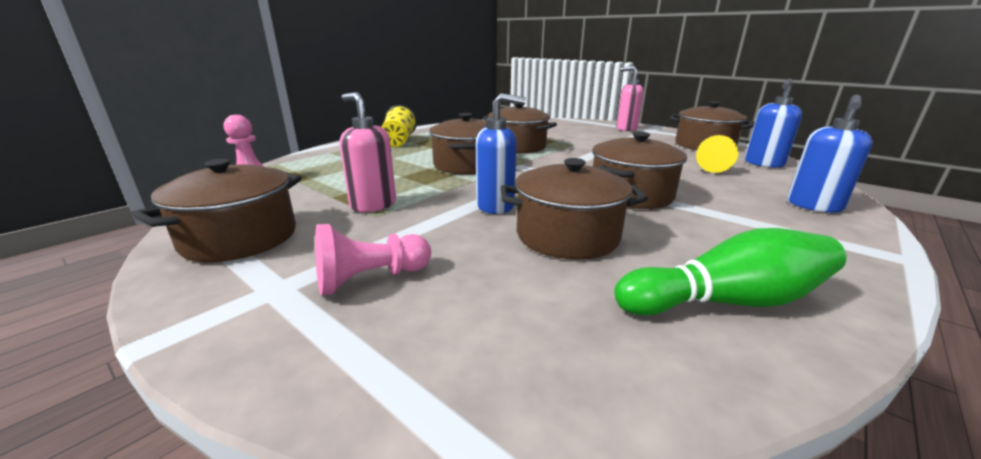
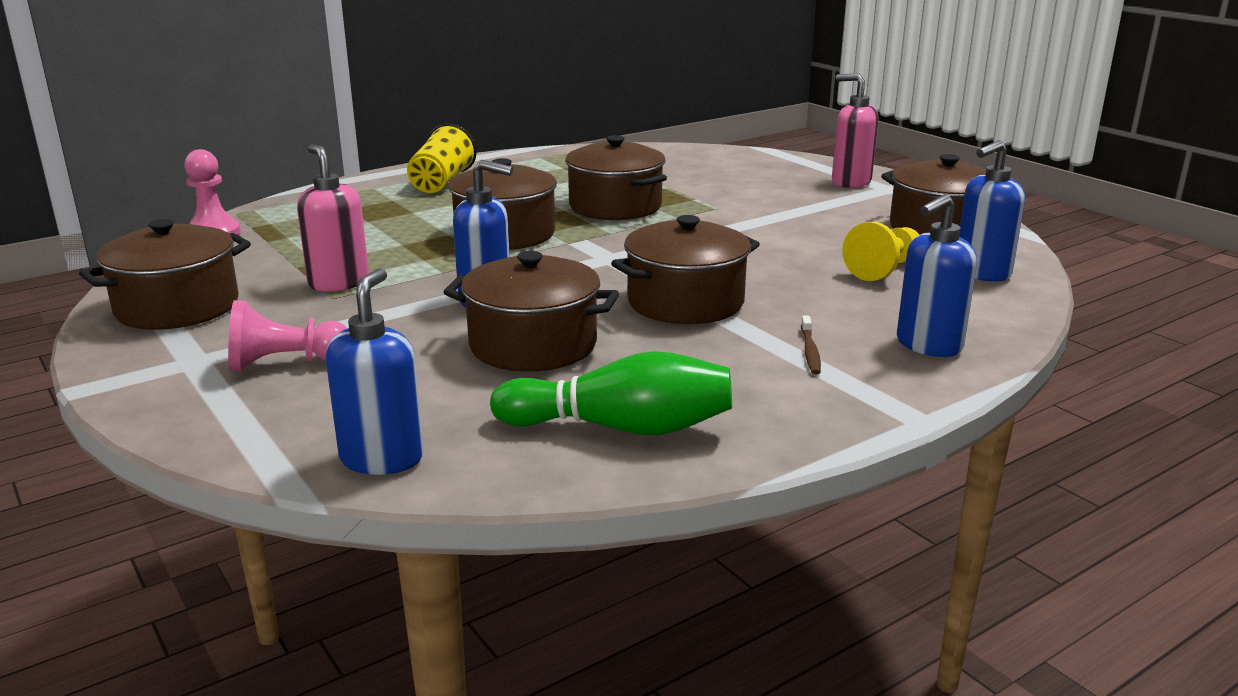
camera: 15 degrees right, 0 degrees up
none -> blue soap dispenser [326,268,424,475]
none -> brown toothbrush [801,316,821,375]

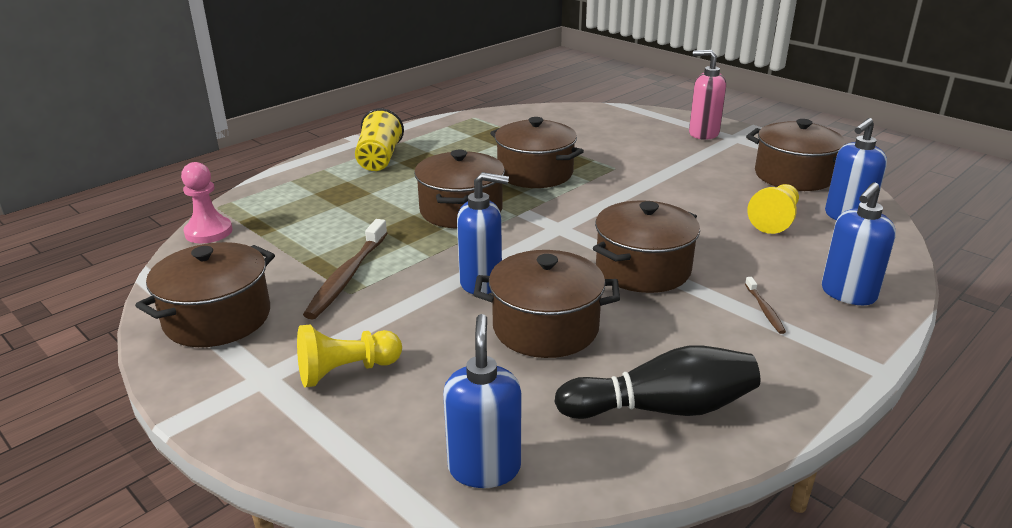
camera: 10 degrees left, 5 degrees up
pink pawn [228,300,348,371] -> yellow pawn [297,325,402,387]
pink soap dispenser [297,144,369,292] -> brown toothbrush [303,219,388,320]
green bowling pin [490,351,732,435] -> black bowling pin [554,346,760,419]

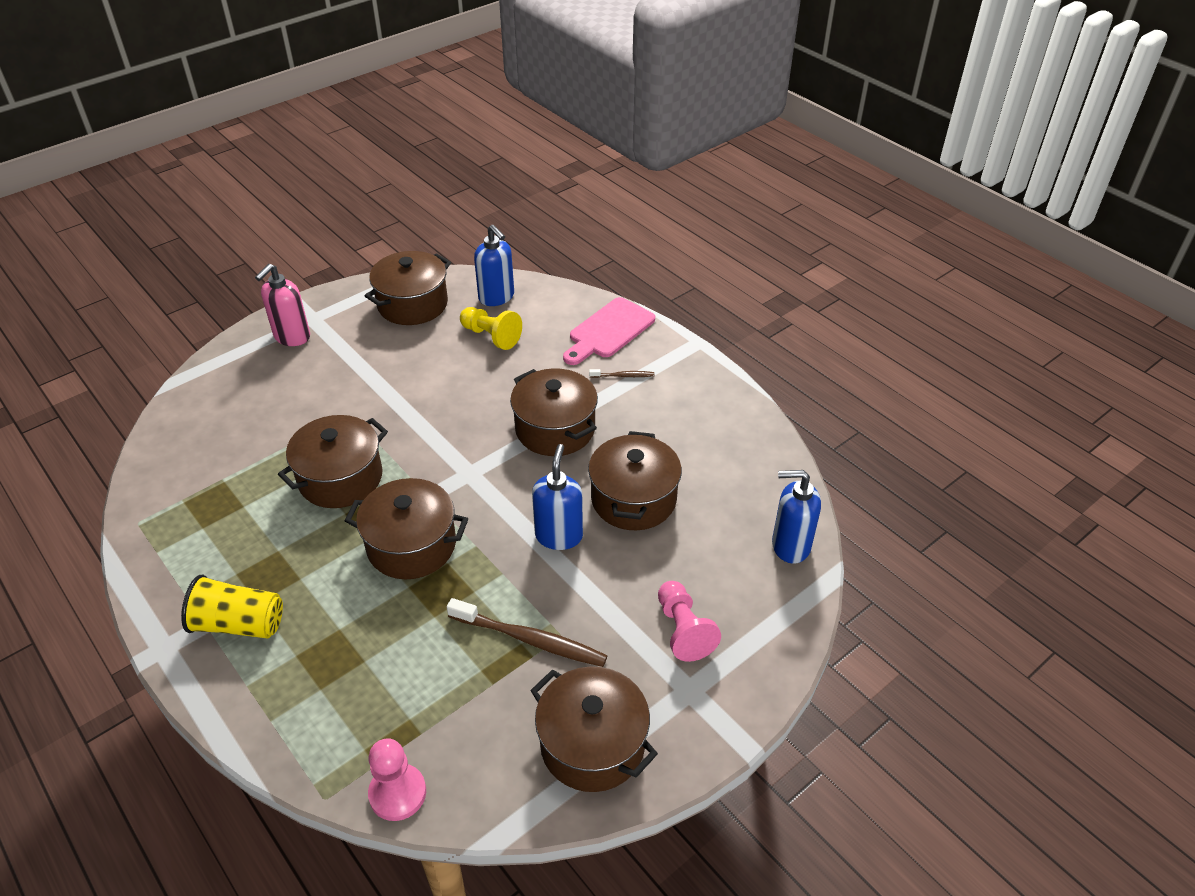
camera: 85 degrees left, 15 degrees up
yellow pawn [297,325,402,387] -> pink pawn [658,581,721,662]
black bowling pin [554,346,760,419] -> none
blue soap dispenser [822,183,896,305] -> pink cutting board [563,297,655,365]

